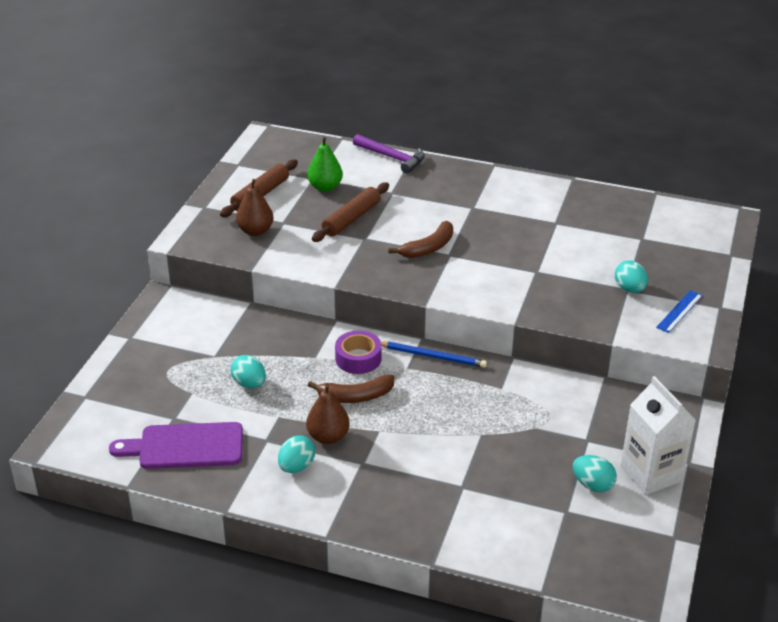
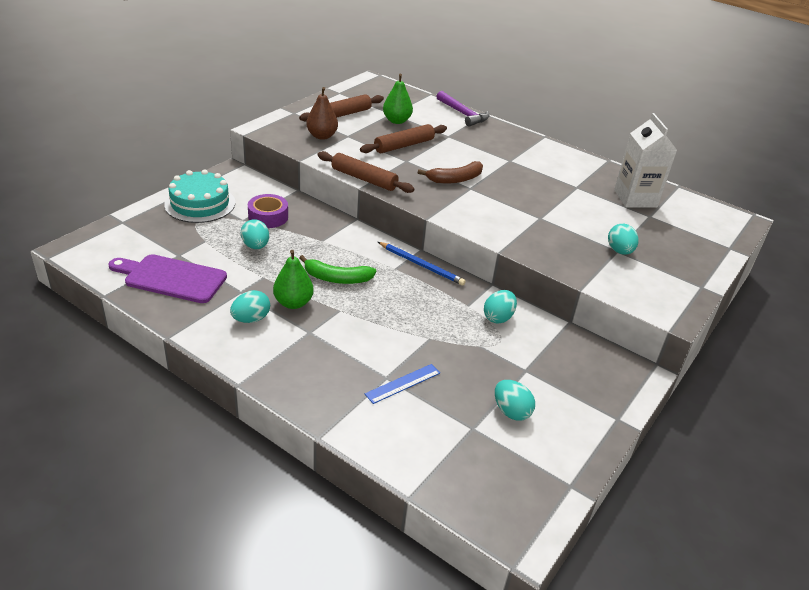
camera: 15 degrees right, 0 degrees up
brown pear [306,384,350,444] -> green pear [273,250,314,309]
brown banana [308,375,394,403] -> green banana [299,255,376,284]
purple tape [335,331,382,374] -> purple tape moved to [248,194,288,228]
white carton [620,376,696,495] -> white carton moved to [614,113,677,208]
blue ruler [656,290,703,333] -> blue ruler moved to [365,364,440,404]
none -> turquoise cake [164,169,235,223]
none -> brown rolling pin [317,151,414,193]
none -> turquoise egg [484,290,517,324]

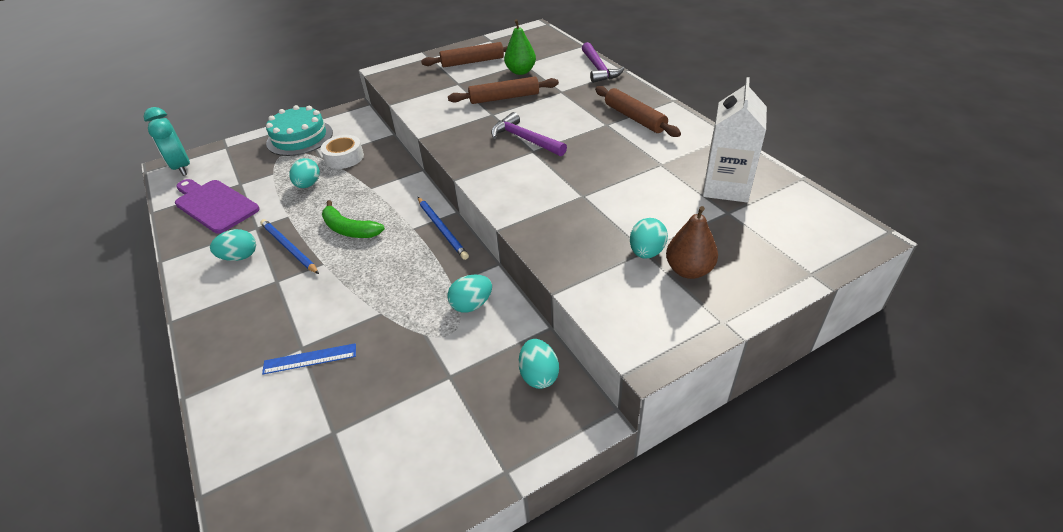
camera: 30 degrees right, 5 degrees up
purple tape [248,194,288,228] -> white tape [321,135,364,169]
green pear [273,250,314,309] -> blue pencil [260,219,319,274]
brown pear [306,87,338,140] -> brown pear moved to [666,206,718,279]
brown rolling pin [317,151,414,193] -> brown rolling pin moved to [595,86,681,137]
brown banana [418,161,483,184] -> purple hammer [491,112,567,156]
turquoise egg [495,380,535,421] -> turquoise egg moved to [519,339,559,389]
none -> turquoise clock [144,107,190,176]

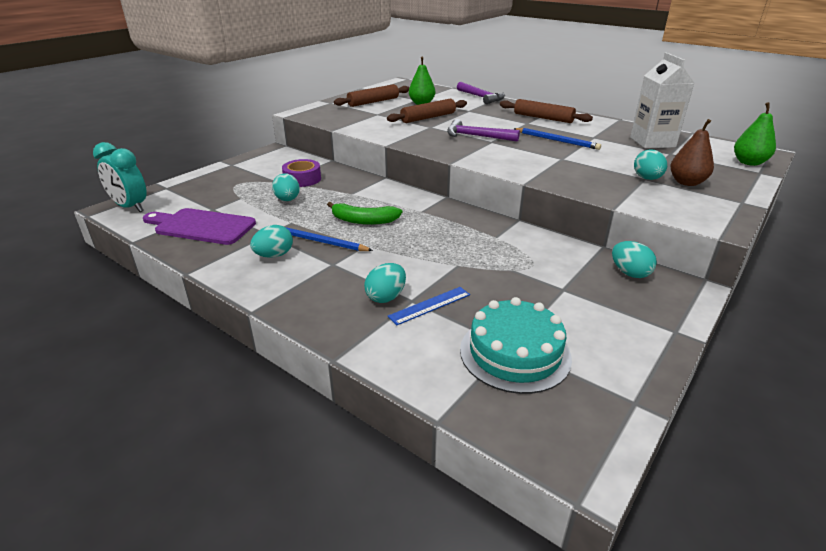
camera: 25 degrees left, 10 degrees down
turquoise cake [266,105,333,156] -> turquoise cake moved to [460,297,572,394]
white tape [321,135,364,169] -> purple tape [282,159,321,187]
blue pencil [418,197,469,260] -> blue pencil moved to [514,128,601,150]
turquoise egg [447,275,492,313] -> turquoise egg moved to [364,263,406,303]
none -> green pear [734,102,776,166]

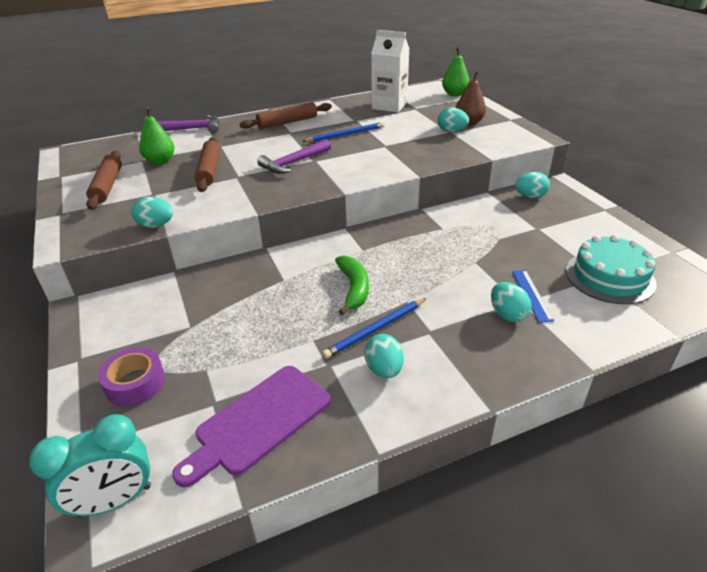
camera: 60 degrees left, 5 degrees up
turquoise egg [272,173,300,201] -> turquoise egg moved to [132,197,173,228]
purple tape [282,159,321,187] -> purple tape moved to [98,347,165,406]
green banana [327,202,402,225] -> green banana turned 45 degrees counterclockwise [335,255,369,315]

